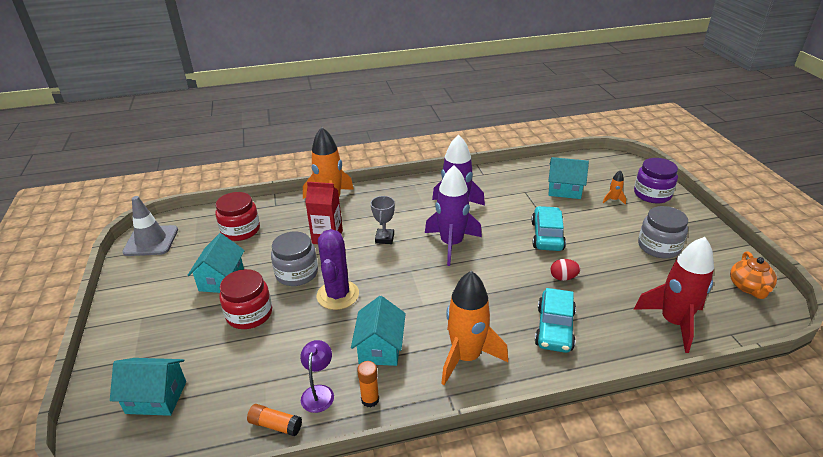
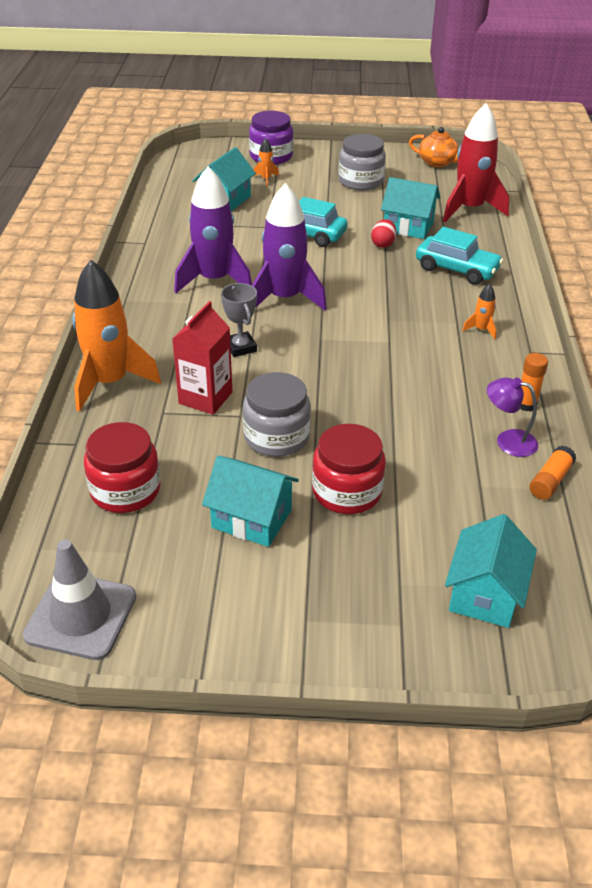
camera: 75 degrees left, 5 degrees up
purple cactus [317,229,359,310] -> none
turquoise house [351,296,406,366] -> turquoise house moved to [381,177,440,239]
grey trophy [371,196,395,244] -> grey trophy turned 45 degrees clockwise [221,283,257,357]
orange rocket [441,271,508,385] -> orange rocket [462,284,496,339], size x0.42

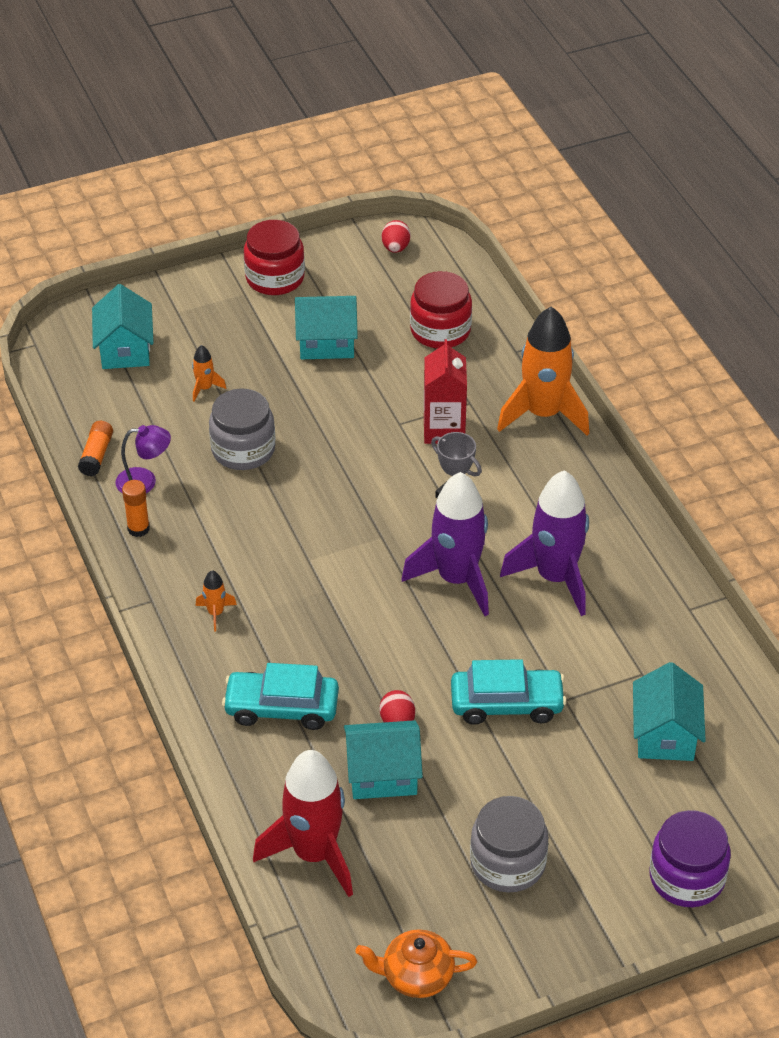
camera: 155 degrees right, 5 degrees up
grey traffic cone [23,539,136,660] -> red egg [382,220,411,253]
grey jar [243,372,311,457] -> grey jar moved to [209,388,275,470]
orange rocket [253,138,279,186] -> orange rocket moved to [192,345,226,402]
red jar [312,424,386,514] -> red jar moved to [244,220,305,295]

